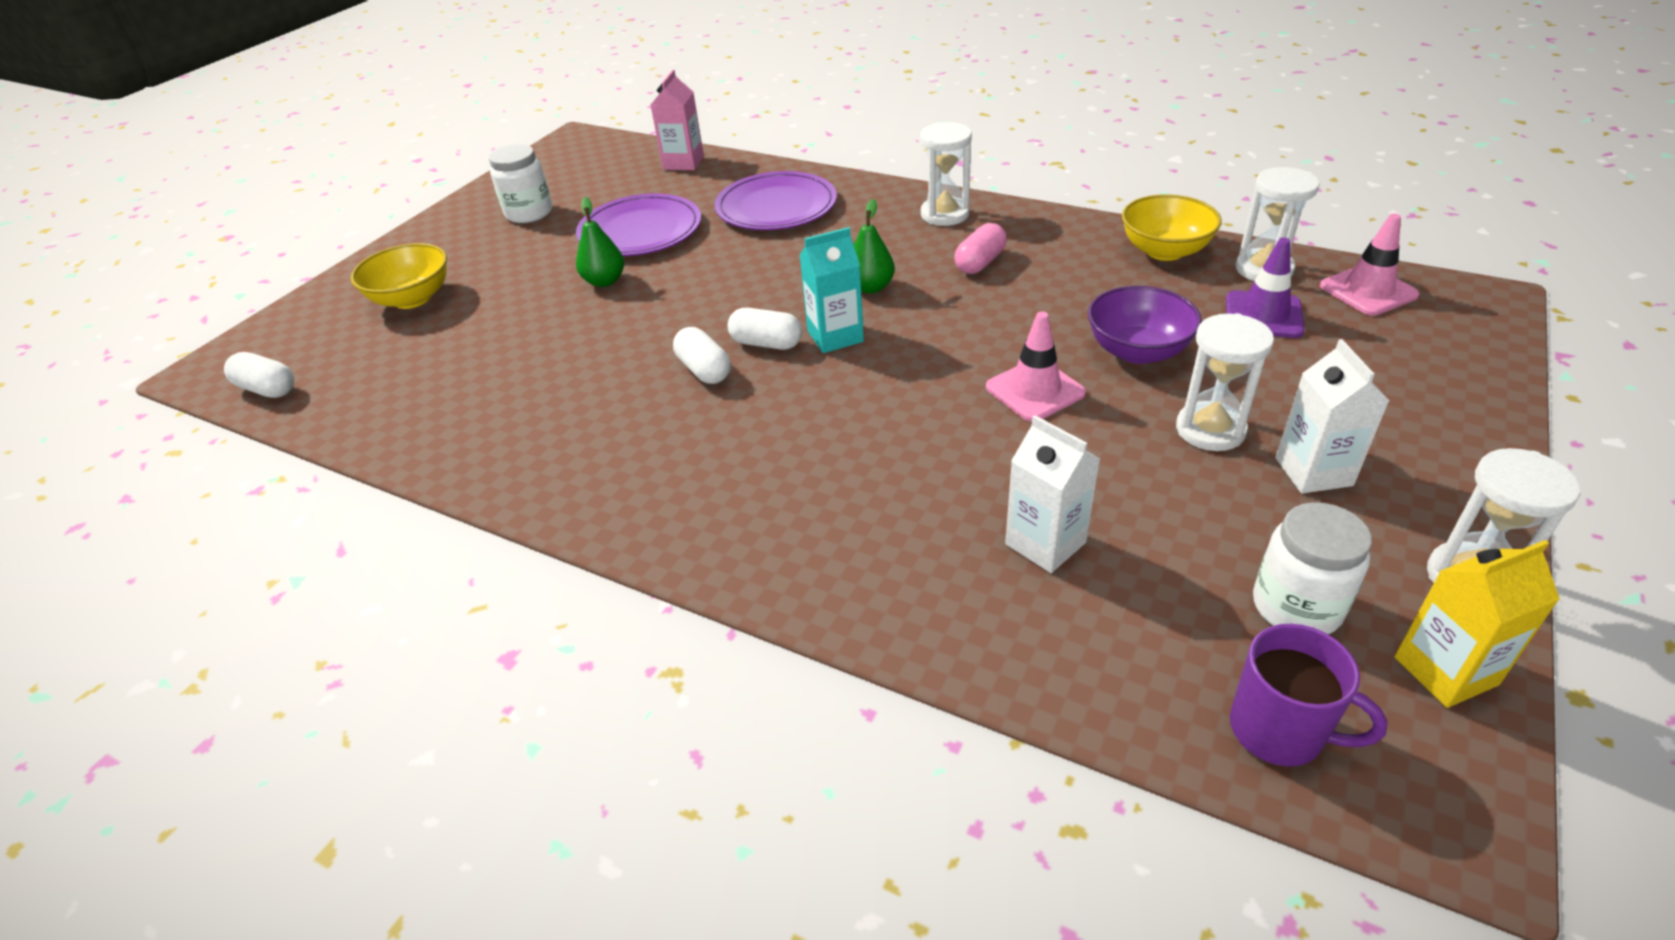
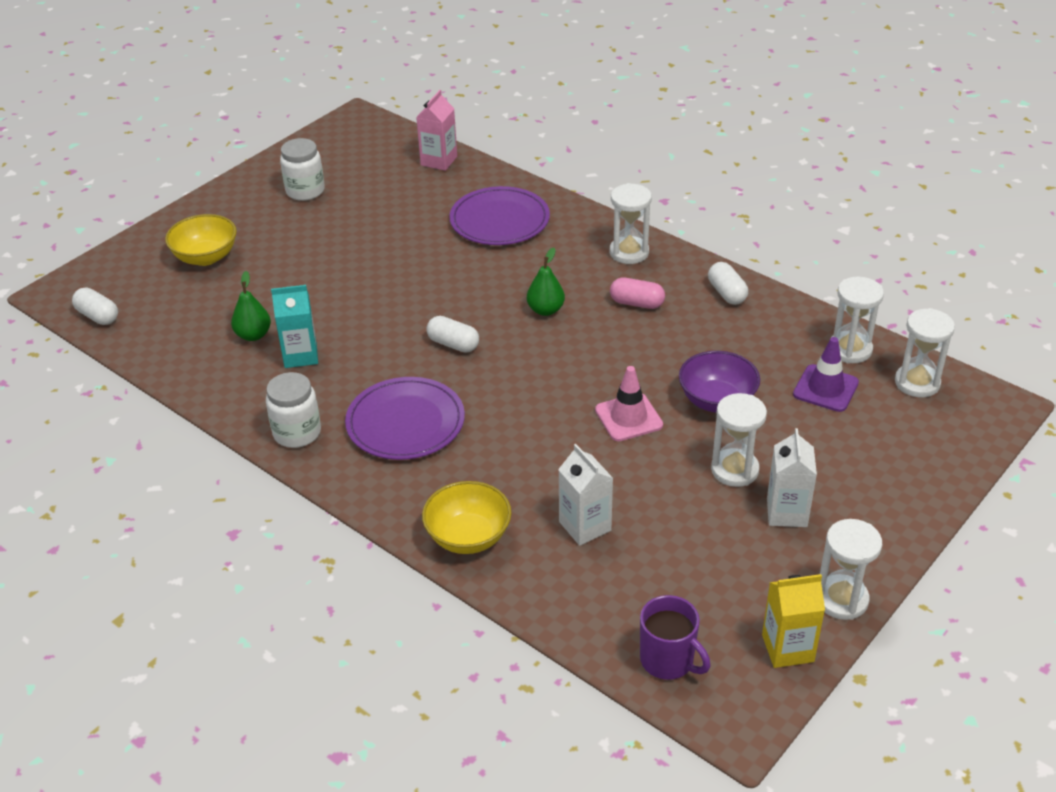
camera: 10 degrees right, 0 degrees up
purple plate [576,193,701,256] -> purple plate moved to [345,377,465,460]
green pear [576,197,624,287] -> green pear moved to [231,271,271,341]
white capsule [673,327,731,384] -> white capsule moved to [708,262,748,305]
turquoise carton [799,227,864,353] -> turquoise carton moved to [271,285,318,368]
pink capsule [954,223,1007,274] -> pink capsule turned 60 degrees clockwise [610,278,665,309]
yellow bowl [1122,194,1222,261] -> yellow bowl moved to [422,481,511,554]
white jar [1253,502,1372,634] -> white jar moved to [266,372,321,448]
pink traffic cone [1320,214,1420,316] -> white hourglass [895,308,955,397]

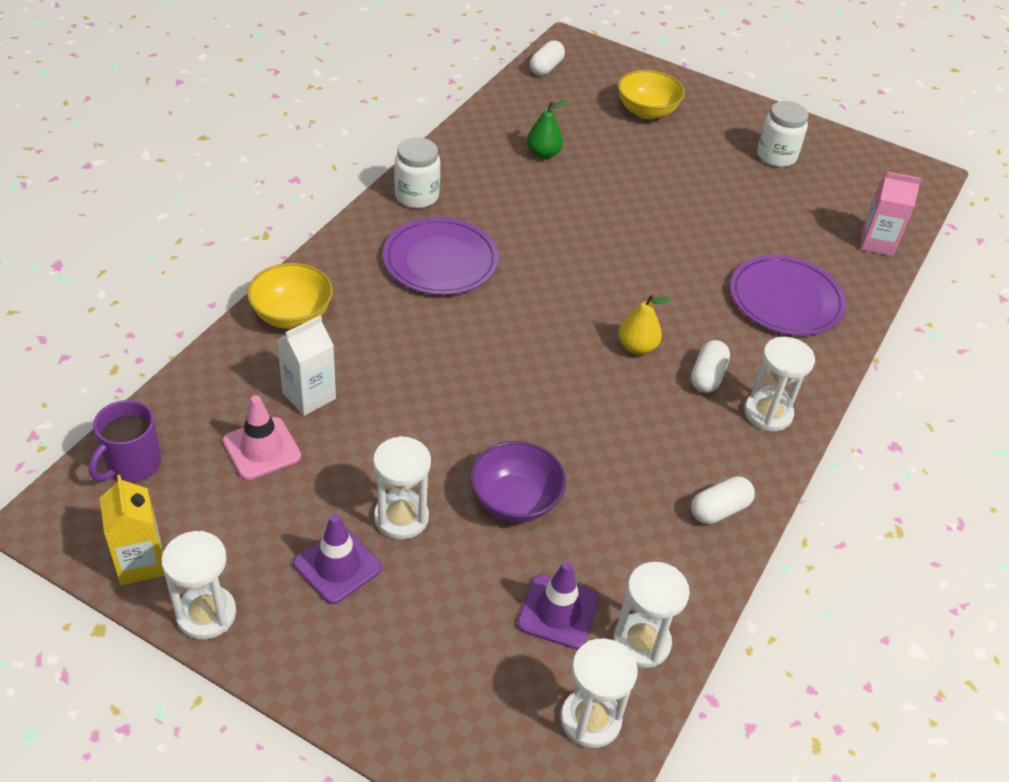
camera: 75 degrees right, 5 degrees up
turquoise carton [271,285,318,368] -> none
white capsule [426,316,479,353] -> white capsule moved to [691,340,730,393]
green pear [527,248,565,316] -> yellow pear [619,294,671,355]
pink traffic cone [595,366,663,441] -> pink traffic cone moved to [223,395,301,480]
pink capsule [610,278,665,309] -> none
white carton [767,428,817,527] -> purple traffic cone [293,514,382,604]

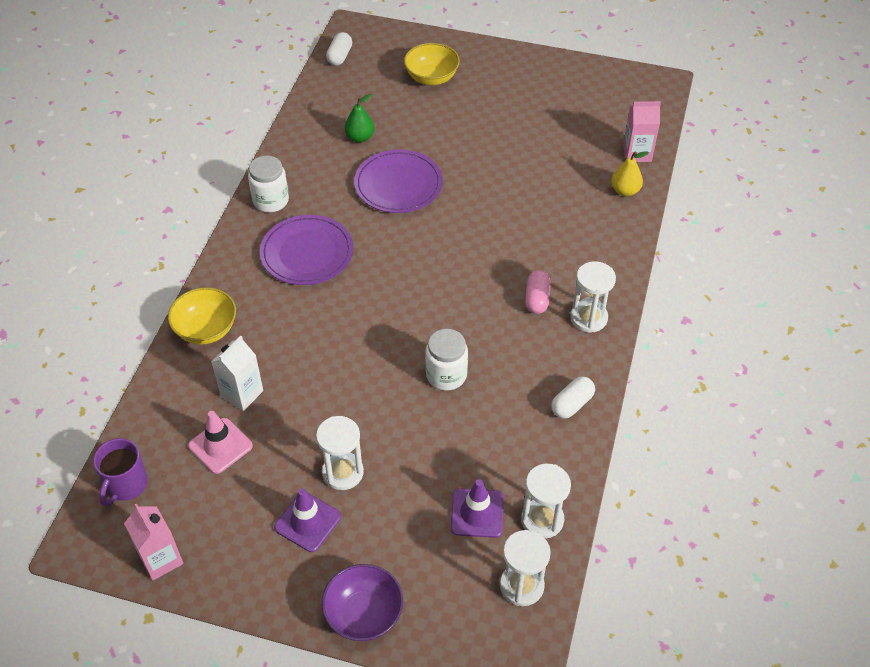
camera: 10 degrees left, 5 degrees up
yellow carton [100,475,165,585] -> pink carton [124,504,184,581]
white hourglass [161,531,236,640] -> none
purple bowl [470,441,566,523] -> purple bowl moved to [322,564,403,641]
yellow pear [619,294,671,355] -> yellow pear moved to [611,151,649,196]
white capsule [691,340,730,393] -> pink capsule [525,270,551,314]
purple plate [730,255,846,335] -> purple plate moved to [354,150,443,213]
white jar [757,101,808,167] -> white jar moved to [425,329,468,391]

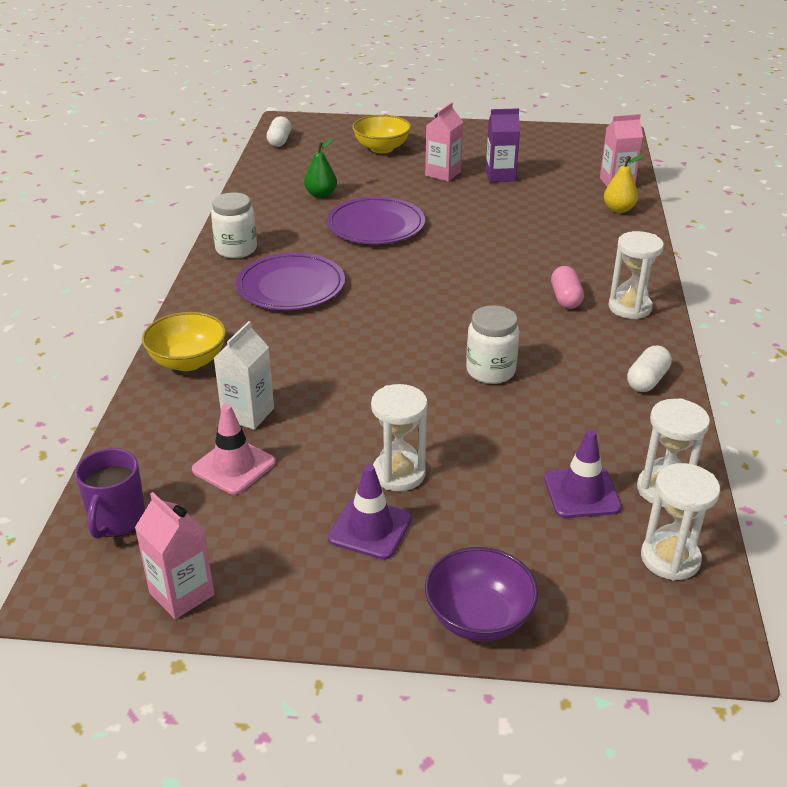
camera: 10 degrees left, 15 degrees down
none -> pink carton [425,102,463,182]
none -> purple carton [485,108,520,182]

